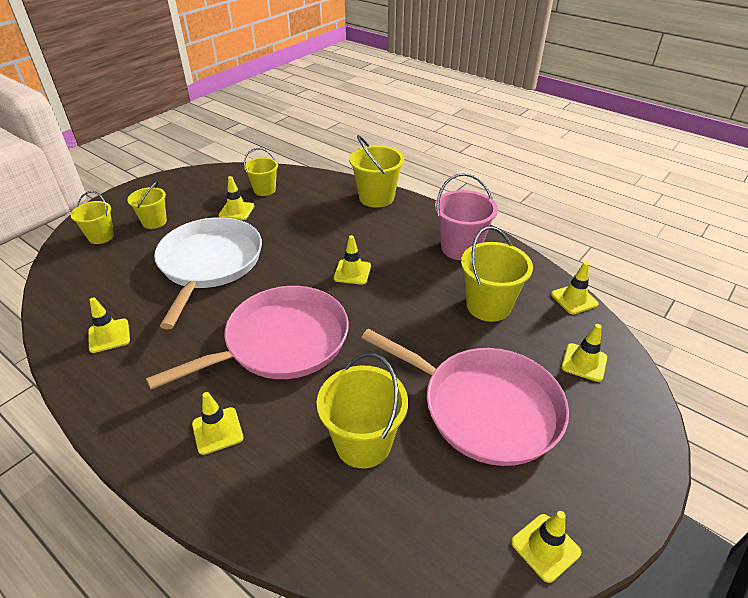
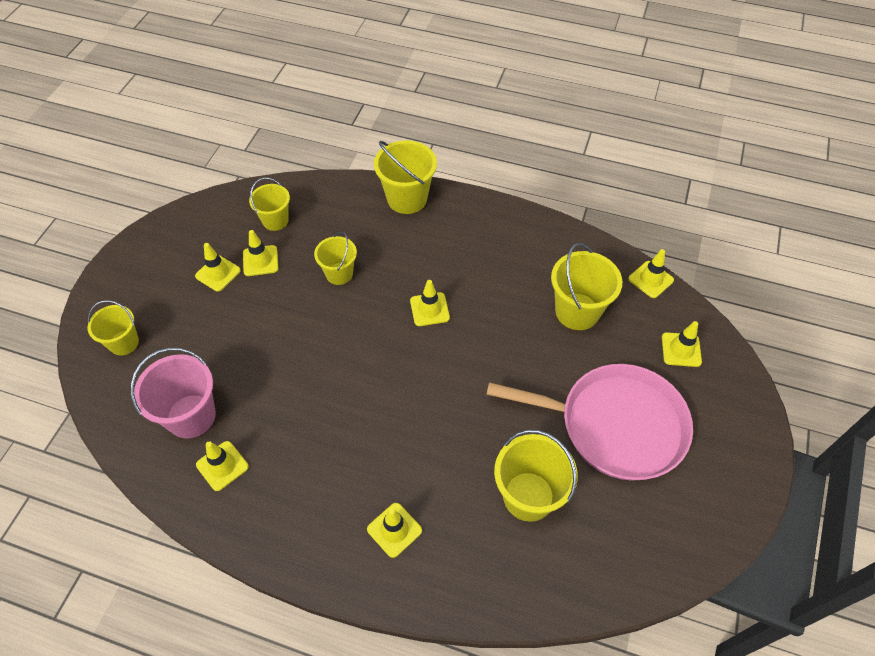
camera: 20 degrees left, 15 degrees up
yellow bucket [127,181,167,229] -> yellow bucket moved to [314,232,357,285]
pink pan [146,286,349,390] -> none
white pan [154,217,262,329] -> none
pink bucket [435,173,498,260] -> pink bucket moved to [131,348,216,439]
yellow traffic cone [511,511,581,583] -> yellow traffic cone moved to [195,243,241,292]

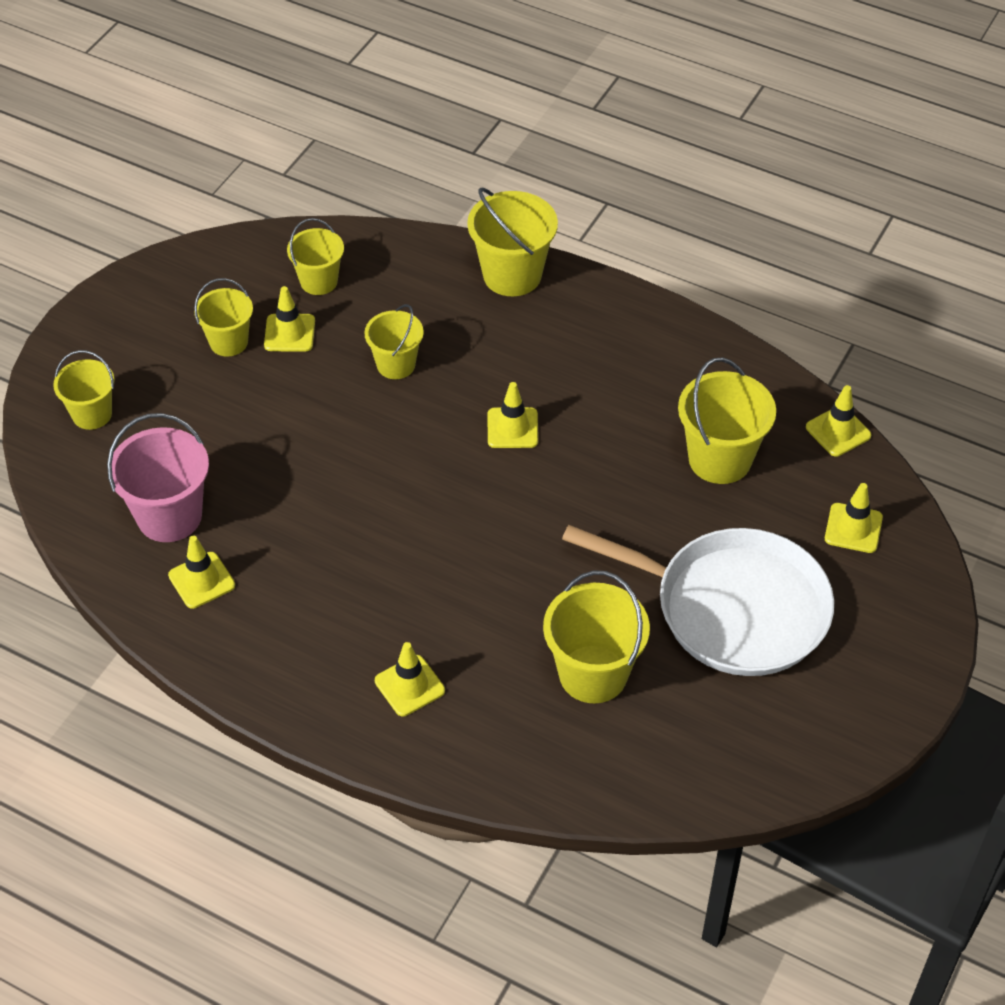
camera: 10 degrees right, 5 degrees down
yellow traffic cone [195,243,241,292] -> yellow bucket [194,278,253,357]
pink pan [486,364,693,480] -> white pan [562,525,834,676]

